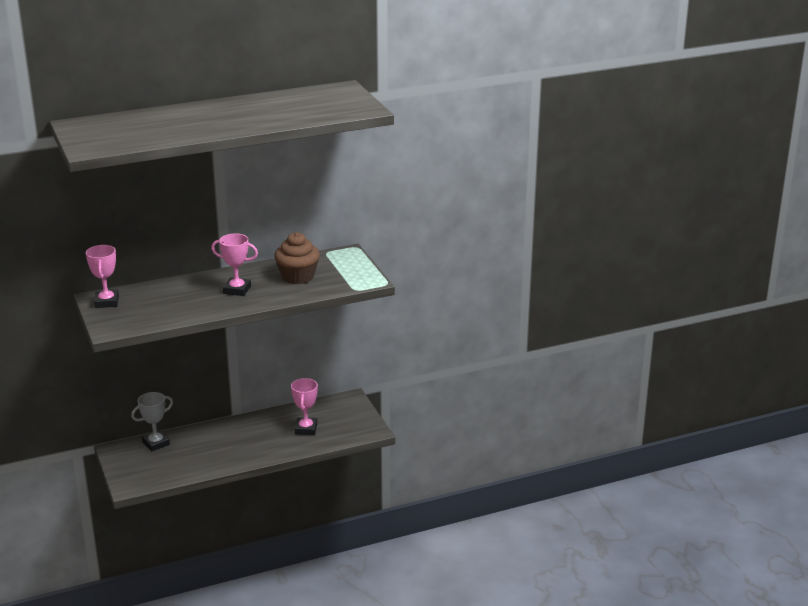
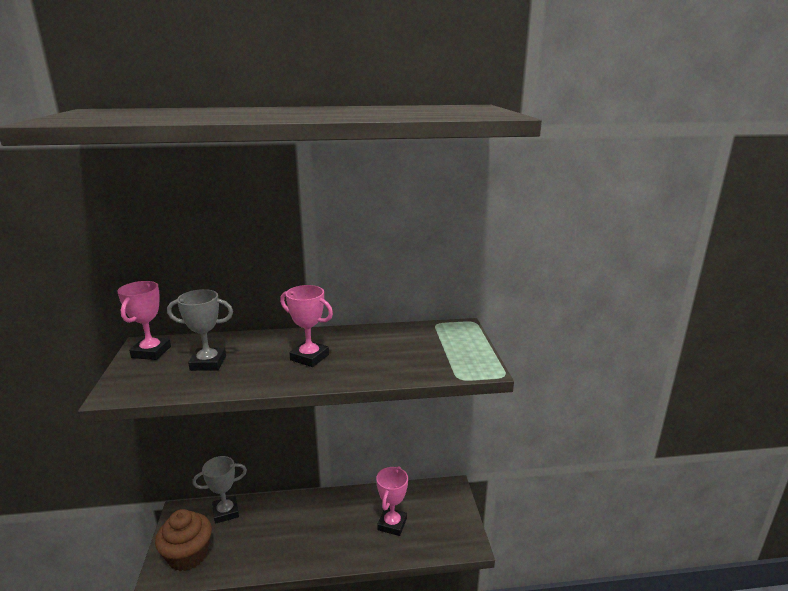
camera: 15 degrees right, 5 degrees down
brown cupcake [274,232,320,284] -> brown cupcake moved to [155,509,212,571]
none -> grey trophy [167,289,233,371]

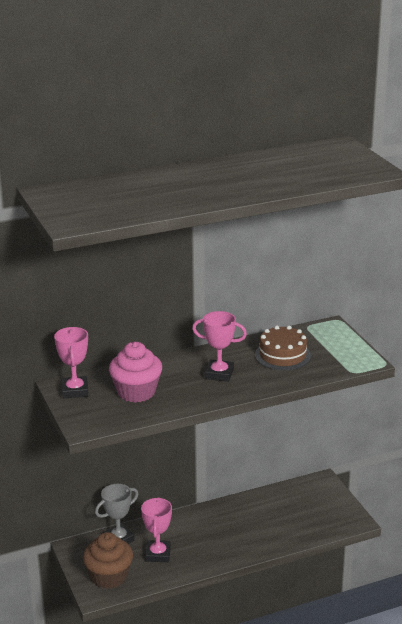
camera: 15 degrees left, 5 degrees up
grey trophy [167,289,233,371] -> pink cupcake [109,342,162,403]
pink trophy [376,466,408,536] -> pink trophy moved to [141,497,172,562]
none -> brown cake [255,325,311,370]

